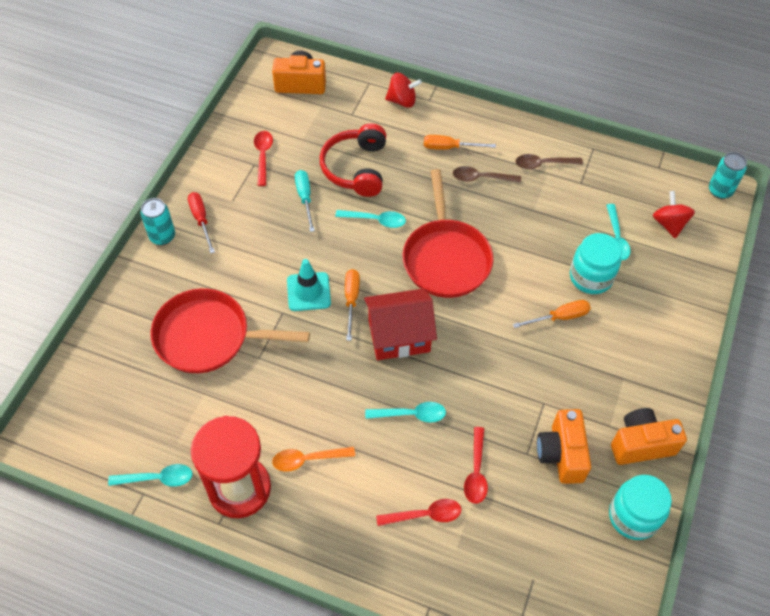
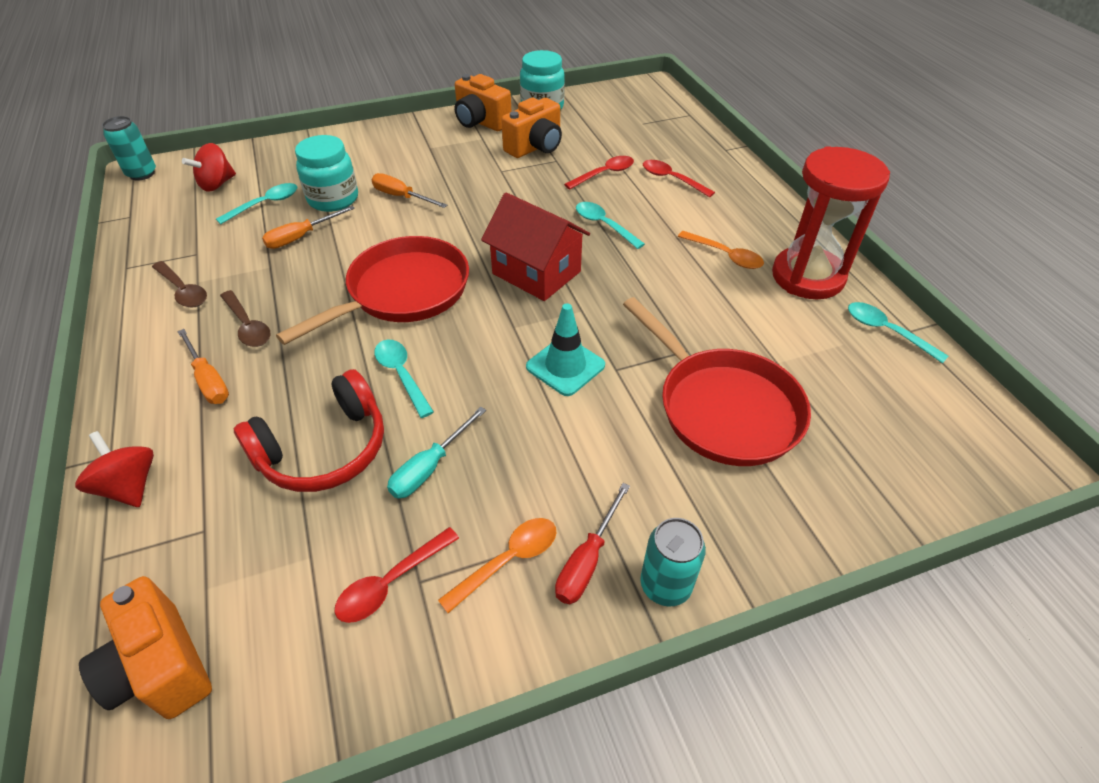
camera: 130 degrees left, 10 degrees down
orange screwdriver [345,269,360,341] -> orange screwdriver moved to [262,206,355,249]
none -> orange spoon [438,518,556,613]

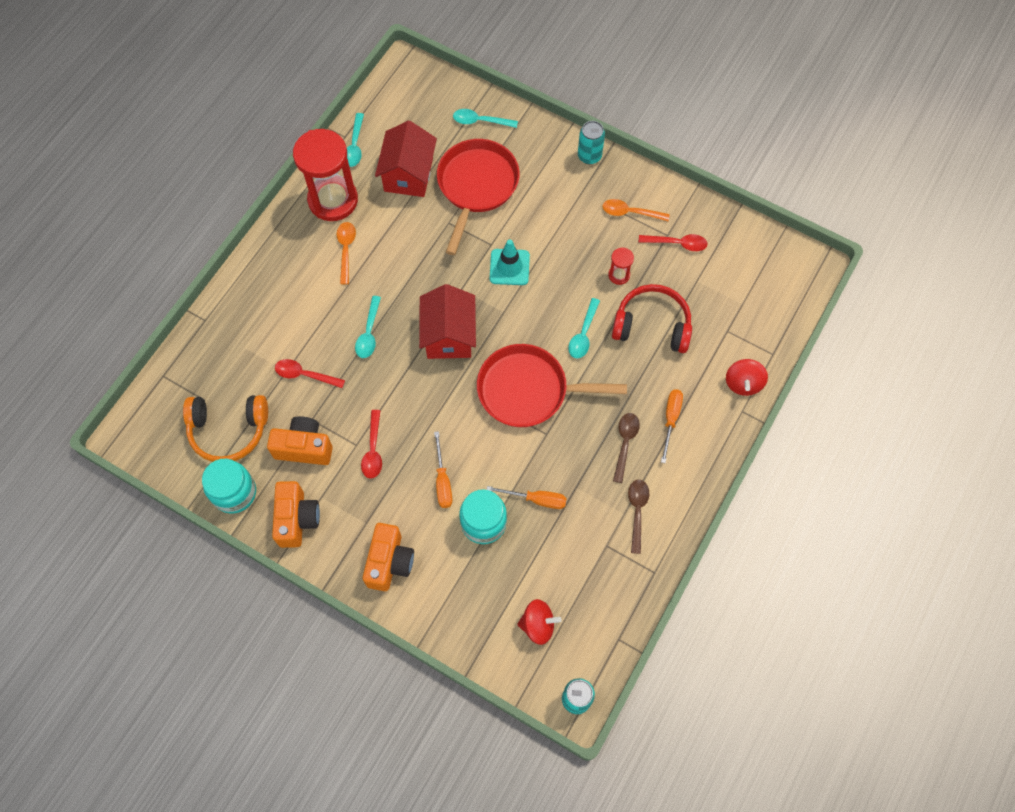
camera: 130 degrees left, 20 degrees up
orange camera [79,576,212,719] -> orange camera moved to [363,523,414,591]
turquoise spoon [216,183,297,224] -> turquoise spoon moved to [453,109,518,128]
turquoise screwdriver [387,407,486,499] -> red hourglass [608,248,634,285]
red screwdriver [555,483,630,604] -> none
red spoon [643,160,715,197] -> red spoon moved to [361,410,382,479]
none -> orange headphones [183,395,268,462]
none -> red house [375,121,437,197]

